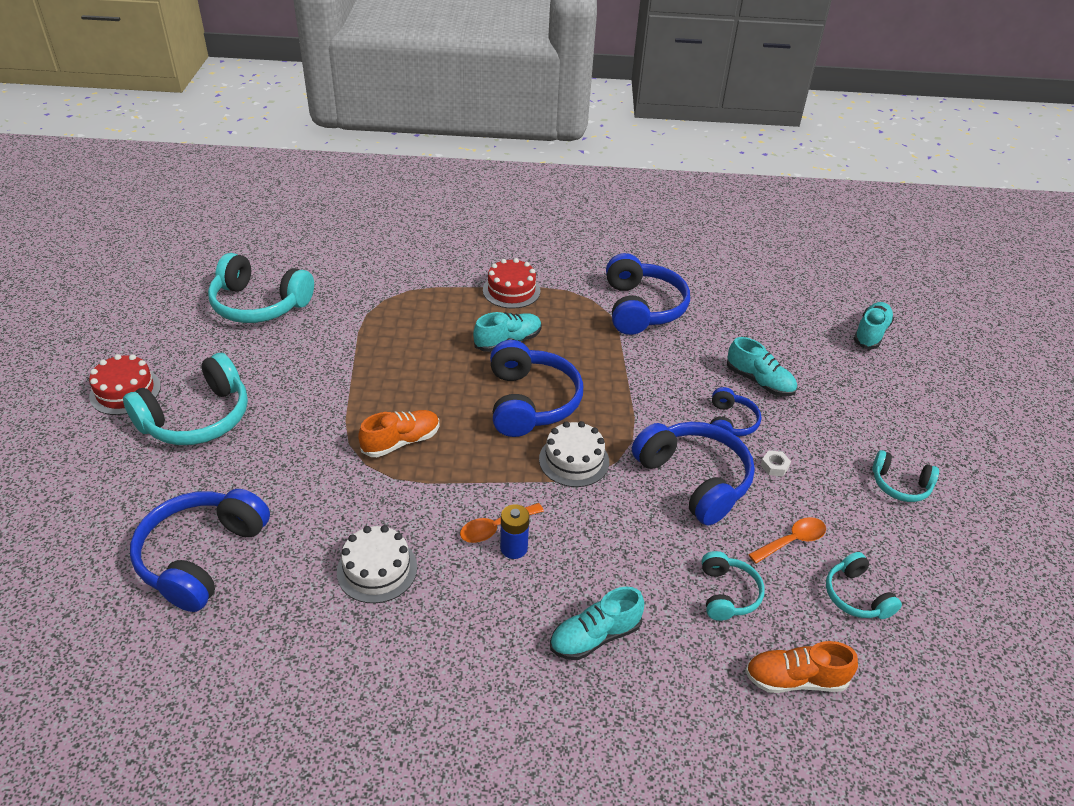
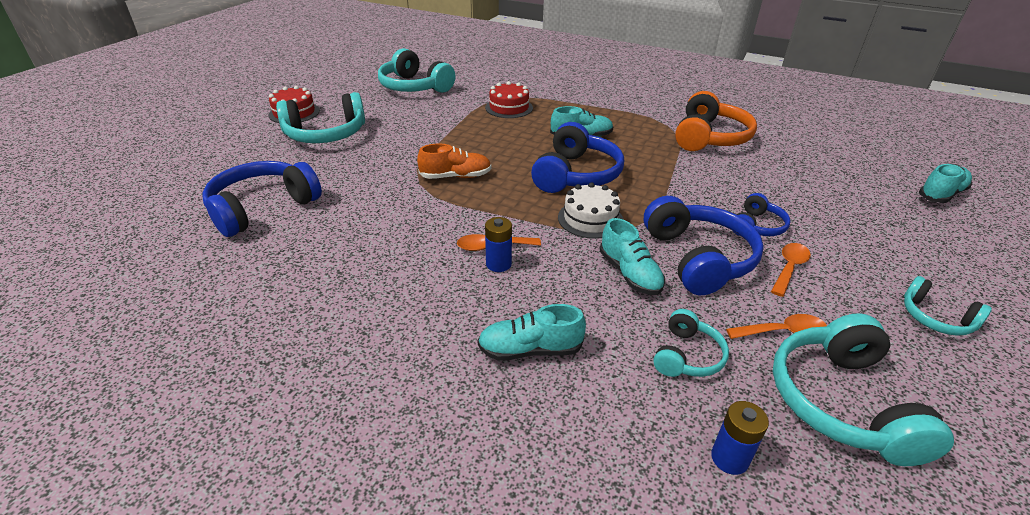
camera: 25 degrees right, 5 degrees down
white cake [337,525,417,603] -> none
red cake [483,258,540,309] -> red cake moved to [485,81,533,118]
blue headphones [606,253,690,335] -> orange headphones [675,91,757,151]
turquoise shoe [727,337,797,396] -> turquoise shoe moved to [600,218,665,295]
orange shoe [745,641,858,693] -> blue battery [711,401,769,475]
white nut [760,450,791,476] -> orange spoon [771,243,811,297]
turquoise headphones [826,552,902,619] -> turquoise headphones [773,313,954,466], size x1.85

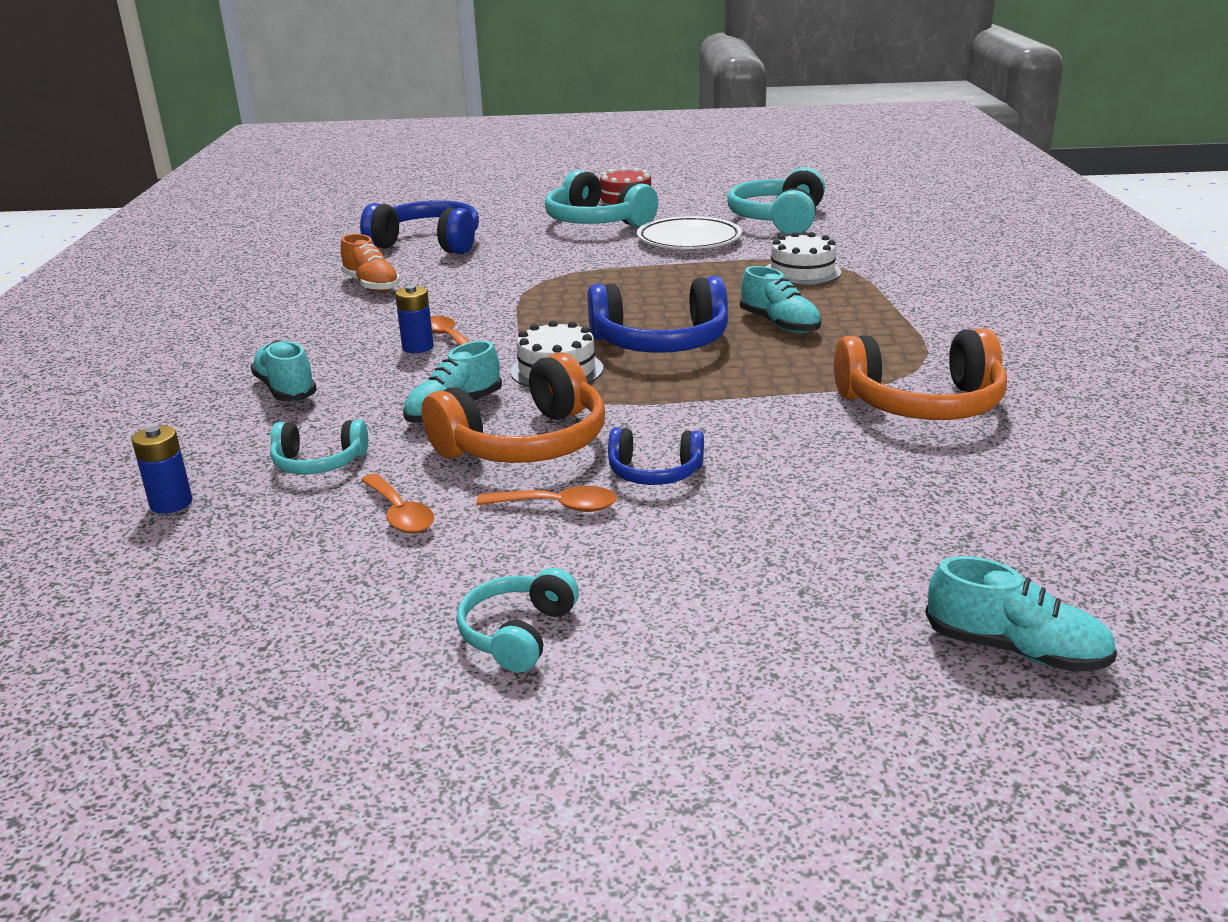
camera: 65 degrees right, 10 degrees down
orange shoe [417,144,491,179] -> orange shoe moved to [340,234,400,292]
red cake [485,81,533,118] -> white cake [766,232,841,285]
blue headphones [644,196,764,295] -> orange headphones [421,353,605,463]
turquoise headphones [773,313,954,466] -> none
none -> white plate [637,216,742,249]

